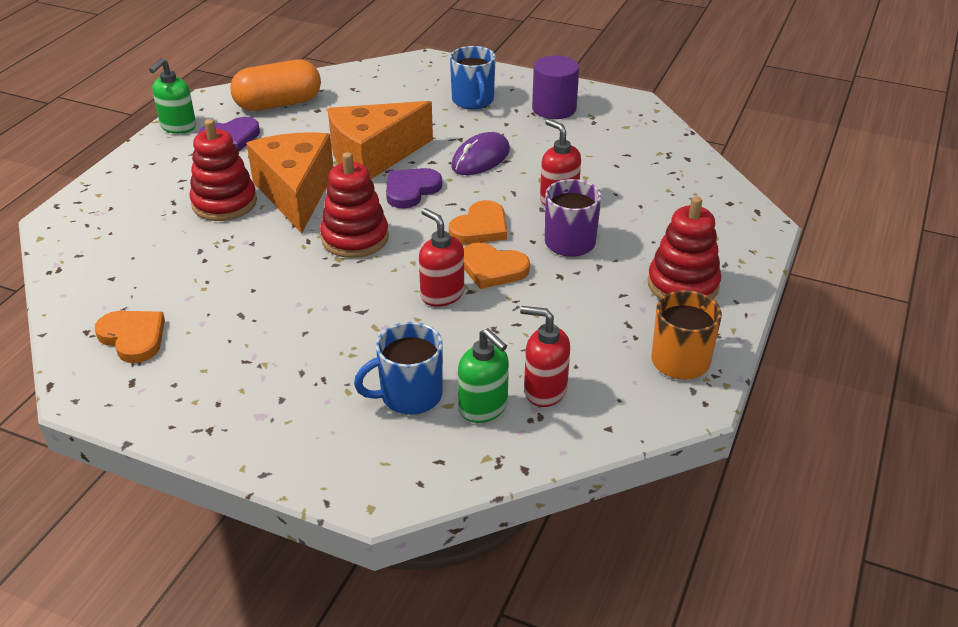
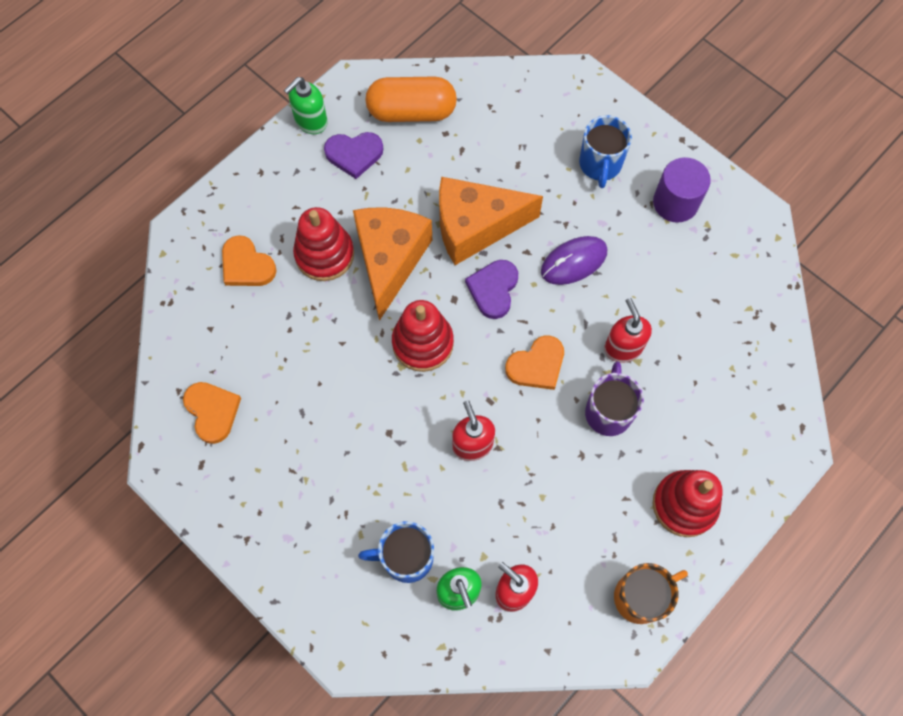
camera: 20 degrees right, 30 degrees up
purple heart [386,168,442,208] -> purple heart turned 45 degrees counterclockwise [465,260,518,319]
orange heart [464,243,530,289] -> orange heart moved to [222,235,277,286]

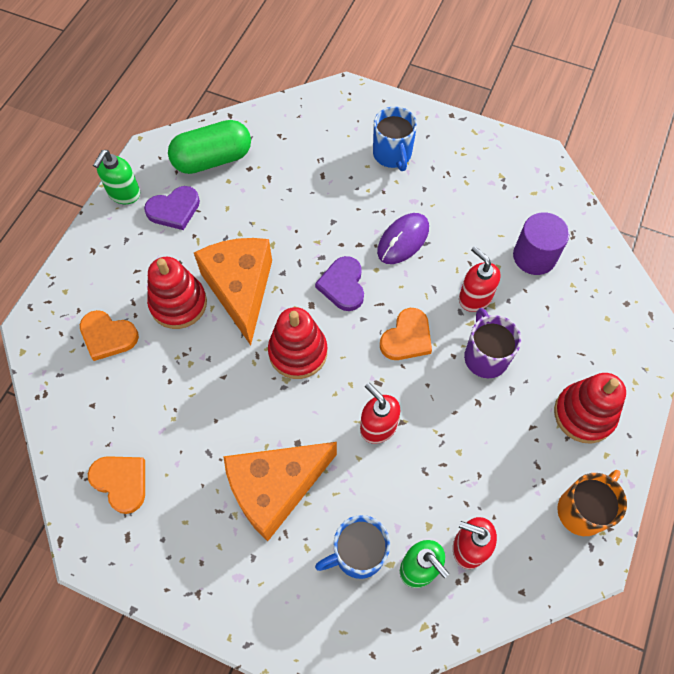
camera: 20 degrees left, 5 degrees down
orange capsule [365,76,457,122] -> green capsule [168,120,251,174]
orange cheese [439,177,543,265] -> orange cheese moved to [223,442,337,541]
purple cylinder [653,157,711,223] -> purple cylinder moved to [513,212,569,275]

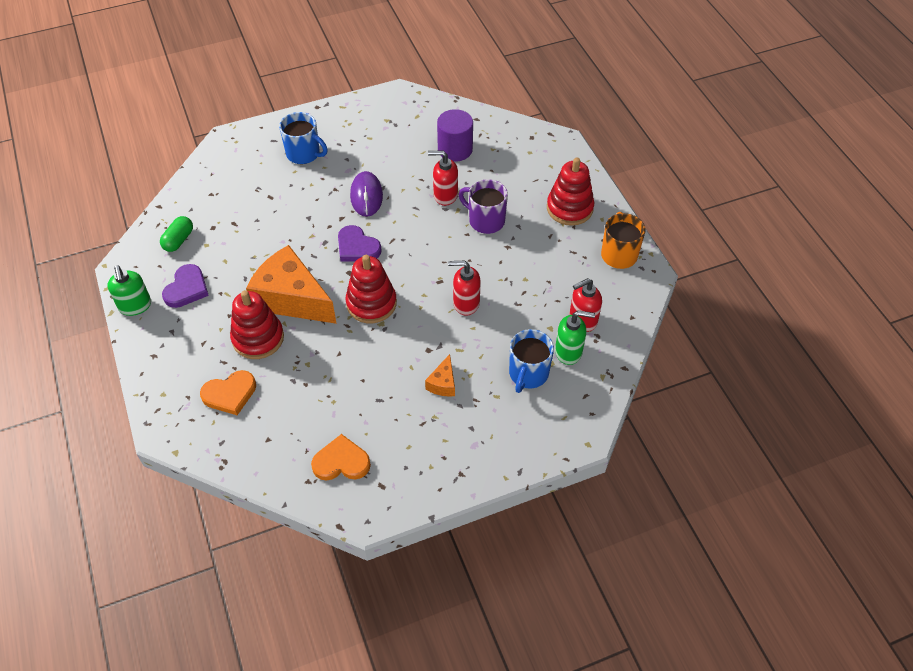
camera: 45 degrees left, 10 degrees down
green capsule [168,120,251,174] -> green capsule [160,216,193,252], size x0.55
orange cheese [223,442,337,541] -> orange cheese [425,354,455,397], size x0.44
orange heart [380,308,432,360] -> none

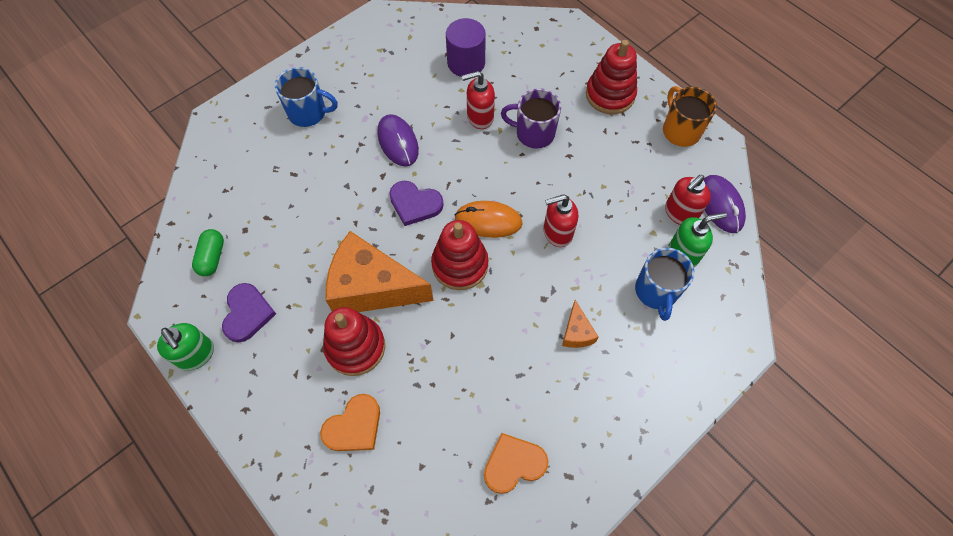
camera: 20 degrees left, 10 degrees up
none -> orange mouse [455,201,522,238]
none -> purple mouse [703,175,746,233]

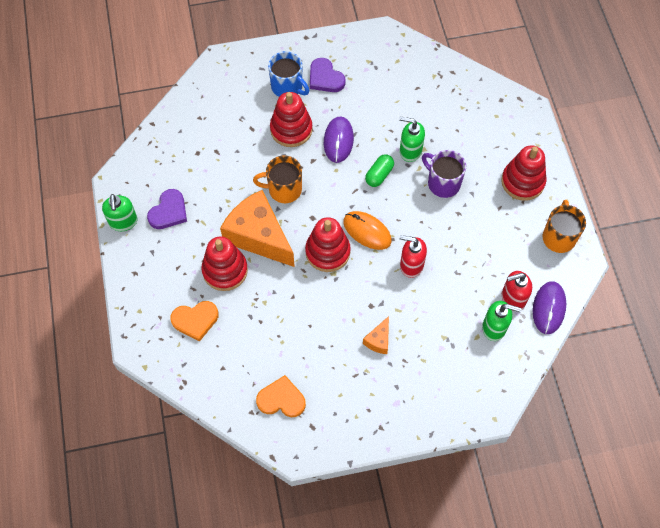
camera: 30 degrees right, 0 degrees up
green capsule [192,229,224,276] -> green capsule moved to [365,154,394,187]
purple heart [389,181,444,226] -> purple heart moved to [310,58,346,92]
purple cylinder [446,18,486,77] -> none
red soap dispenser [462,71,495,129] -> green soap dispenser [399,117,425,162]
blue mug [635,248,694,321] -> none
none -> orange mug [253,155,302,203]
none -> red stacking toy [270,92,313,147]

